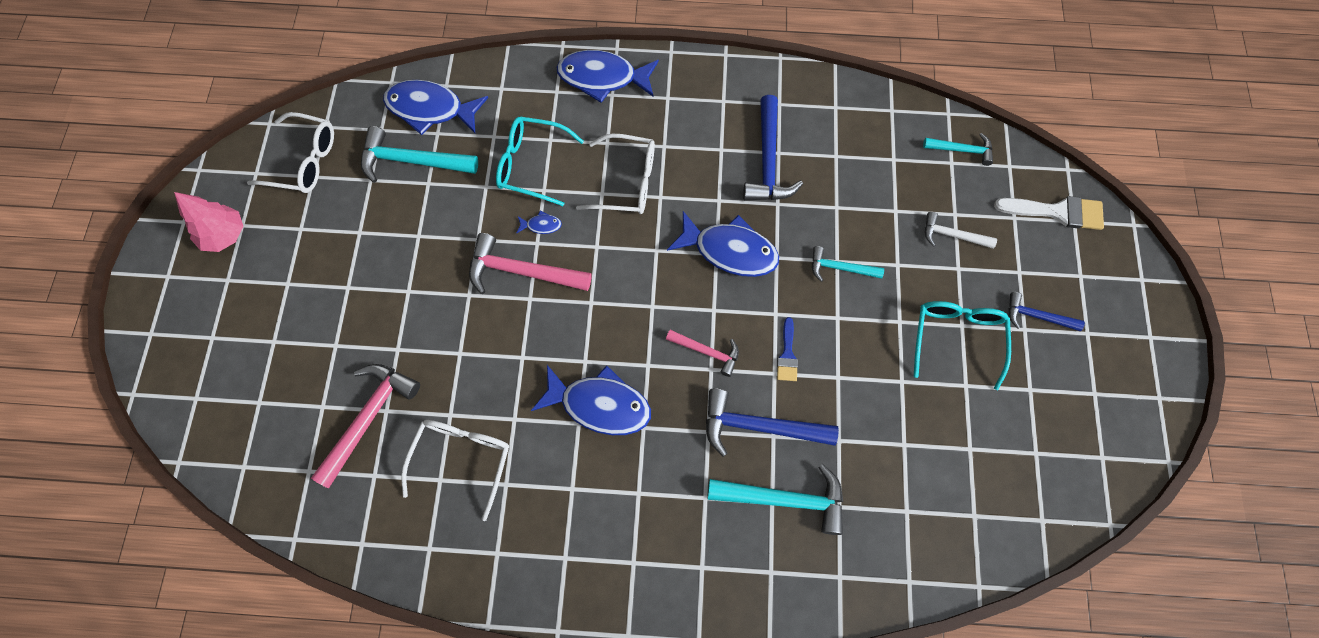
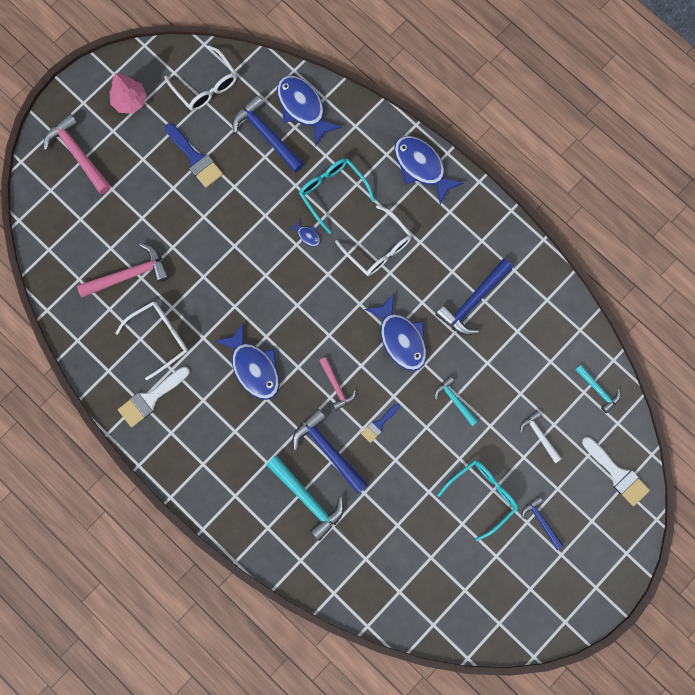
camera: 40 degrees right, 10 degrees up
turquoise hammer [361,126,478,183] -> blue hammer [232,95,304,173]
pink hammer [469,233,592,294] -> pink hammer moved to [43,114,111,194]
none -> white brush [118,367,190,427]
none -> blue brush [165,123,223,188]

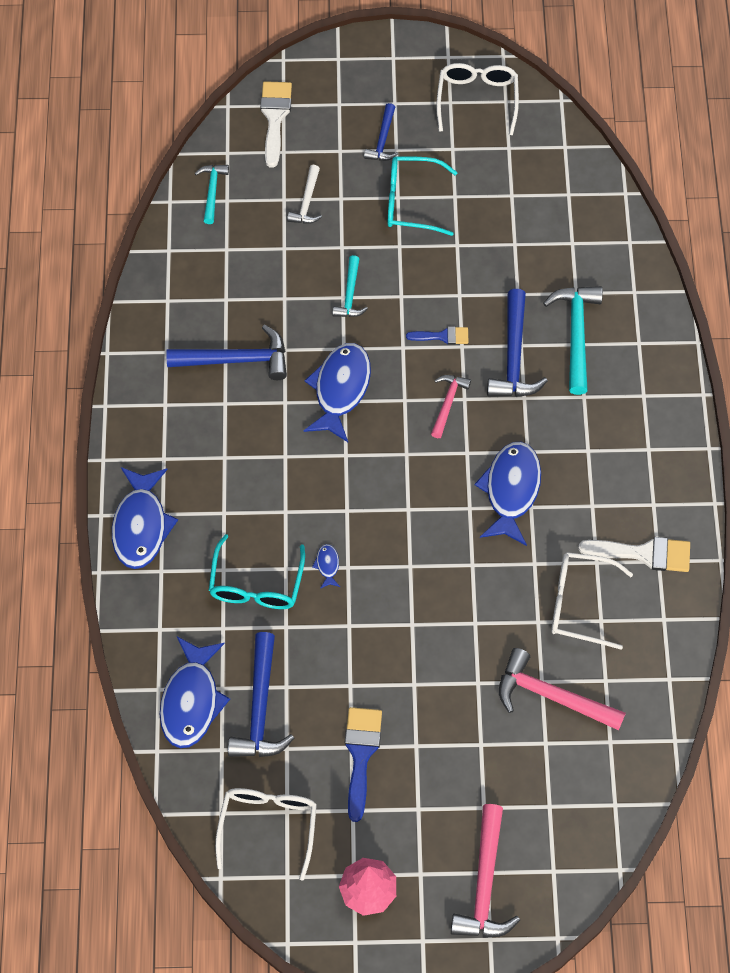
camera: 135 degrees left, 15 degrees down
white glasses [335,205,412,276] -> white glasses moved to [436,63,519,135]

